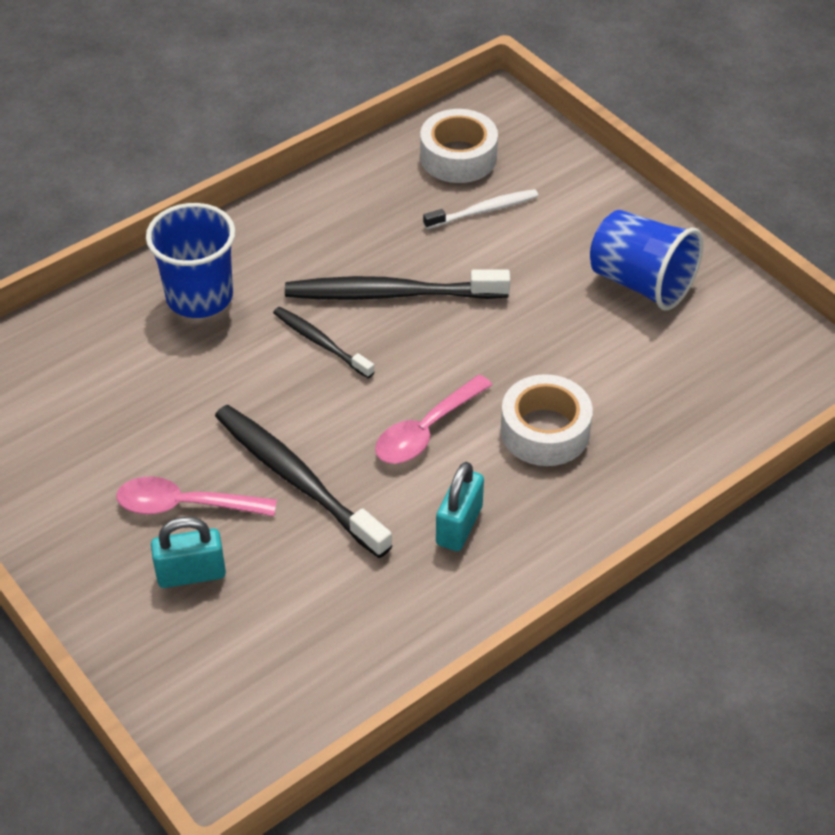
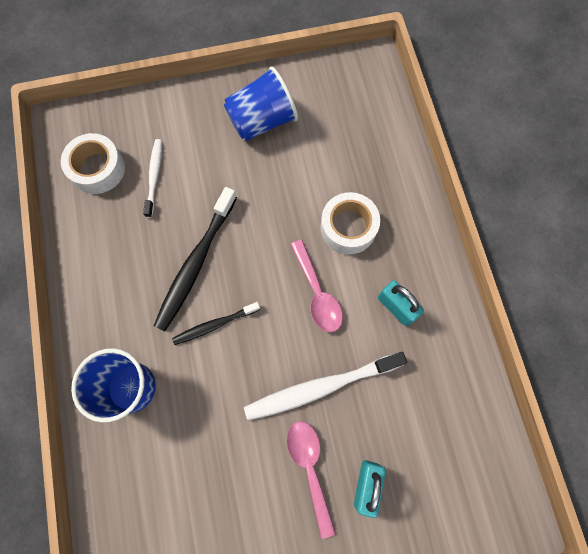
camera: 65 degrees left, 25 degrees up
pink spoon [116,477,277,516] -> pink spoon turned 135 degrees clockwise [287,421,336,539]
black toothbrush [215,405,393,558] -> white toothbrush [244,352,407,421]

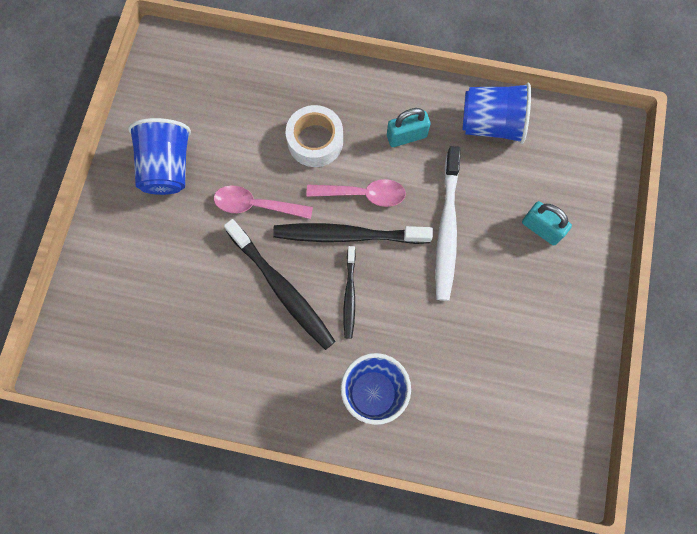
camera: 65 degrees left, 0 degrees up
white tape [61,133,125,194] -> none
white toothbrush [143,139,162,218] -> none
pink spoon [287,421,336,539] -> pink spoon moved to [214,186,313,219]
none -> black toothbrush [273,223,433,244]
none -> blue cup [462,83,531,144]

